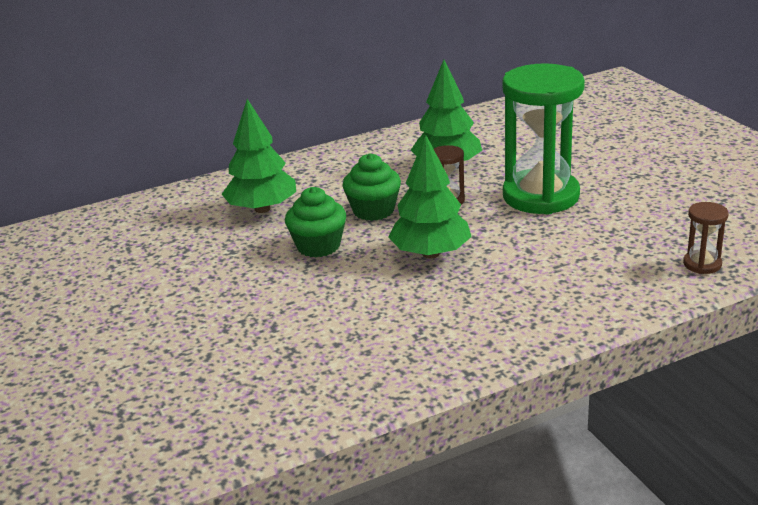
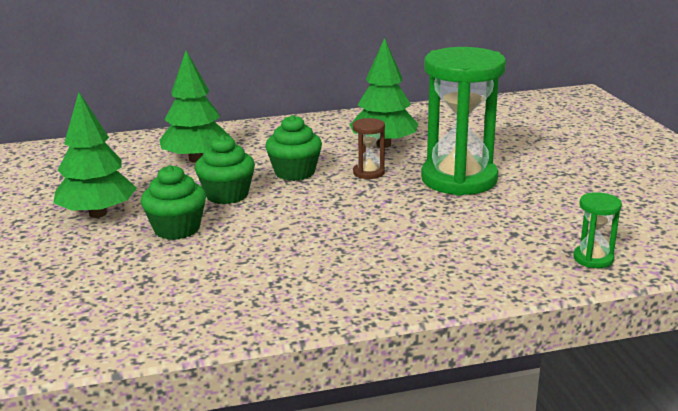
camera: 10 degrees right, 5 degrees down
green tree [388,135,472,258] -> green tree moved to [53,92,137,218]
brown hourglass [683,202,728,274] -> green hourglass [573,192,622,268]
none -> green cupcake [141,165,206,240]

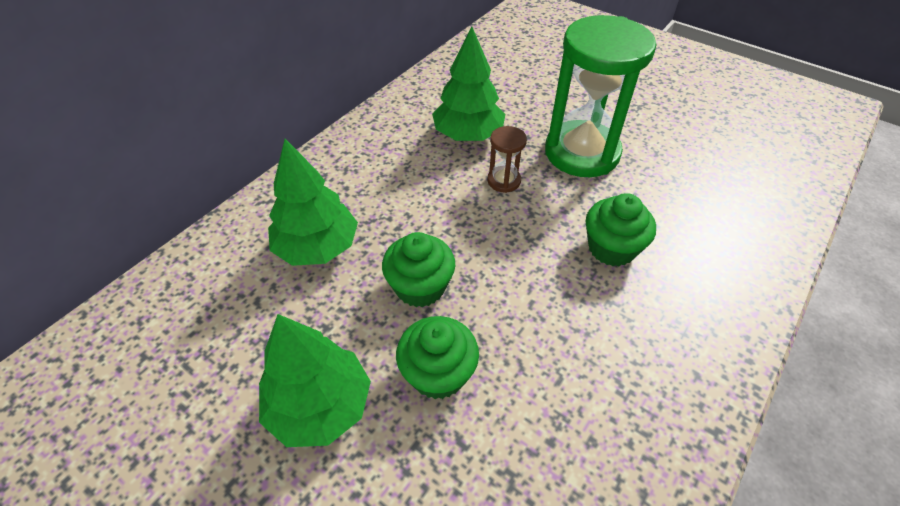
camera: 40 degrees left, 25 degrees up
green cupcake [265,115,322,181] -> green cupcake moved to [586,193,656,266]
green hourglass [573,192,622,268] -> none

